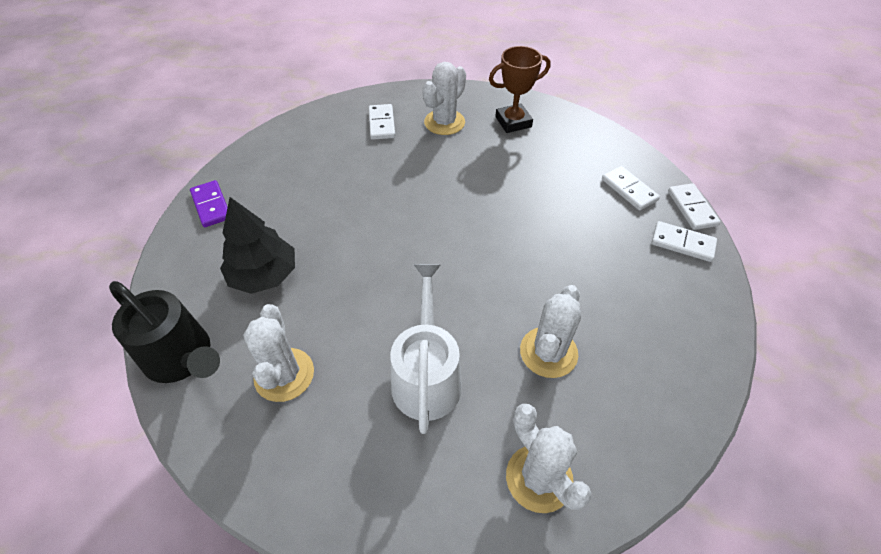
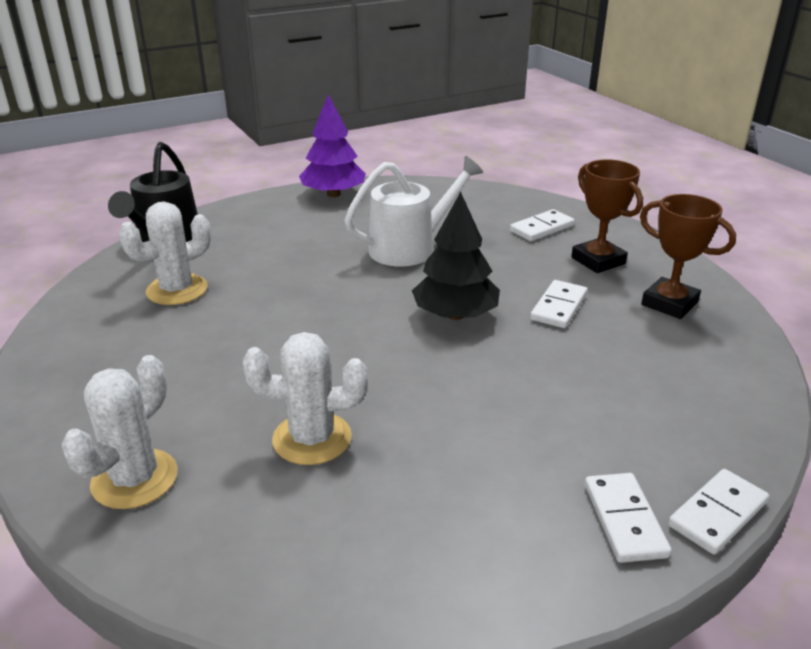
camera: 60 degrees right, 20 degrees down
purple domino [190,180,228,227] -> purple tree [299,94,366,197]
black tree [220,197,295,294] -> black tree moved to [412,192,500,320]
white watering can [390,264,462,434] -> white watering can moved to [344,156,483,267]
white cactus [422,62,466,135] -> brown trophy [571,159,643,273]
white domino [602,166,660,210] -> white domino moved to [530,280,587,328]

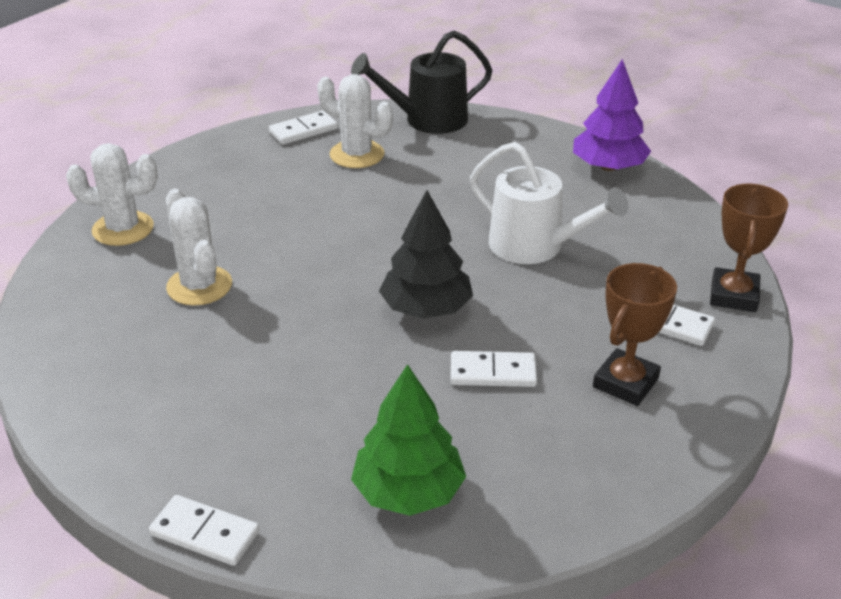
camera: 65 degrees right, 5 degrees up
white domino [585,473,672,563] -> white domino moved to [269,111,338,145]
brown trophy [640,194,736,319] -> brown trophy moved to [710,183,788,312]
none -> green tree [351,364,466,516]

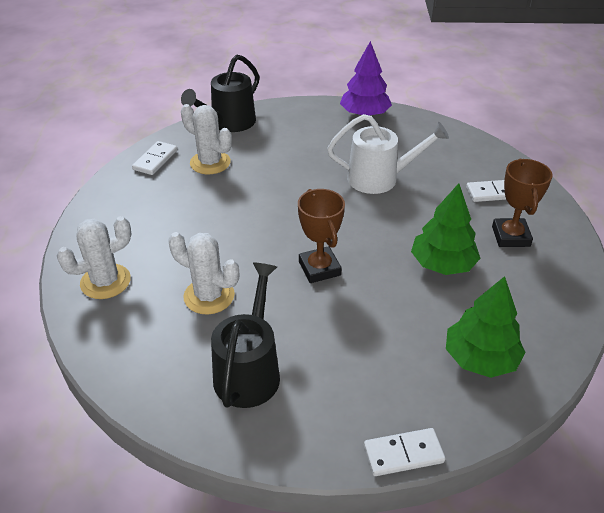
camera: 35 degrees left, 5 degrees up
white cactus [317,74,393,168] -> white cactus turned 45 degrees clockwise [181,104,232,174]
black tree [379,190,473,319] -> none
white domino [451,351,537,387] -> green tree [411,183,480,275]
brown trophy [710,183,788,312] -> brown trophy moved to [298,189,345,283]
none -> black watering can [211,263,280,408]

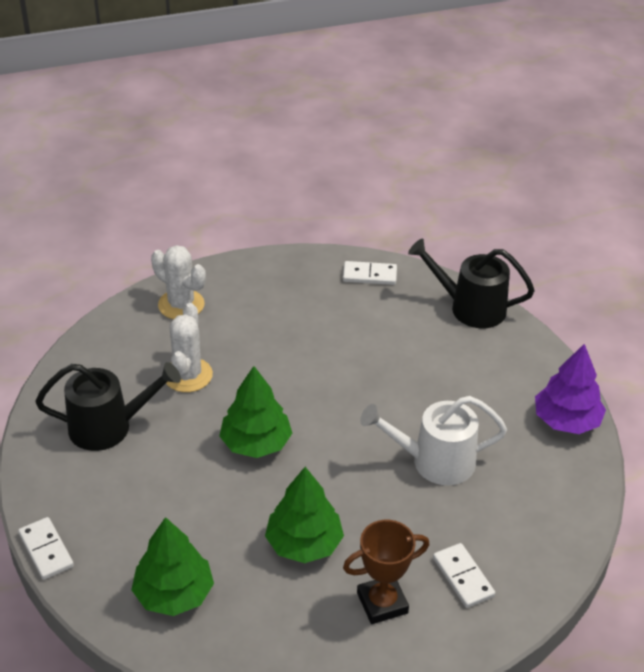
camera: 70 degrees right, 0 degrees up
white cactus [181,104,232,174] -> none
brown trophy [298,189,345,283] -> green tree [219,366,292,458]
white watering can [327,114,449,194] -> white watering can turned 105 degrees clockwise [360,396,507,485]

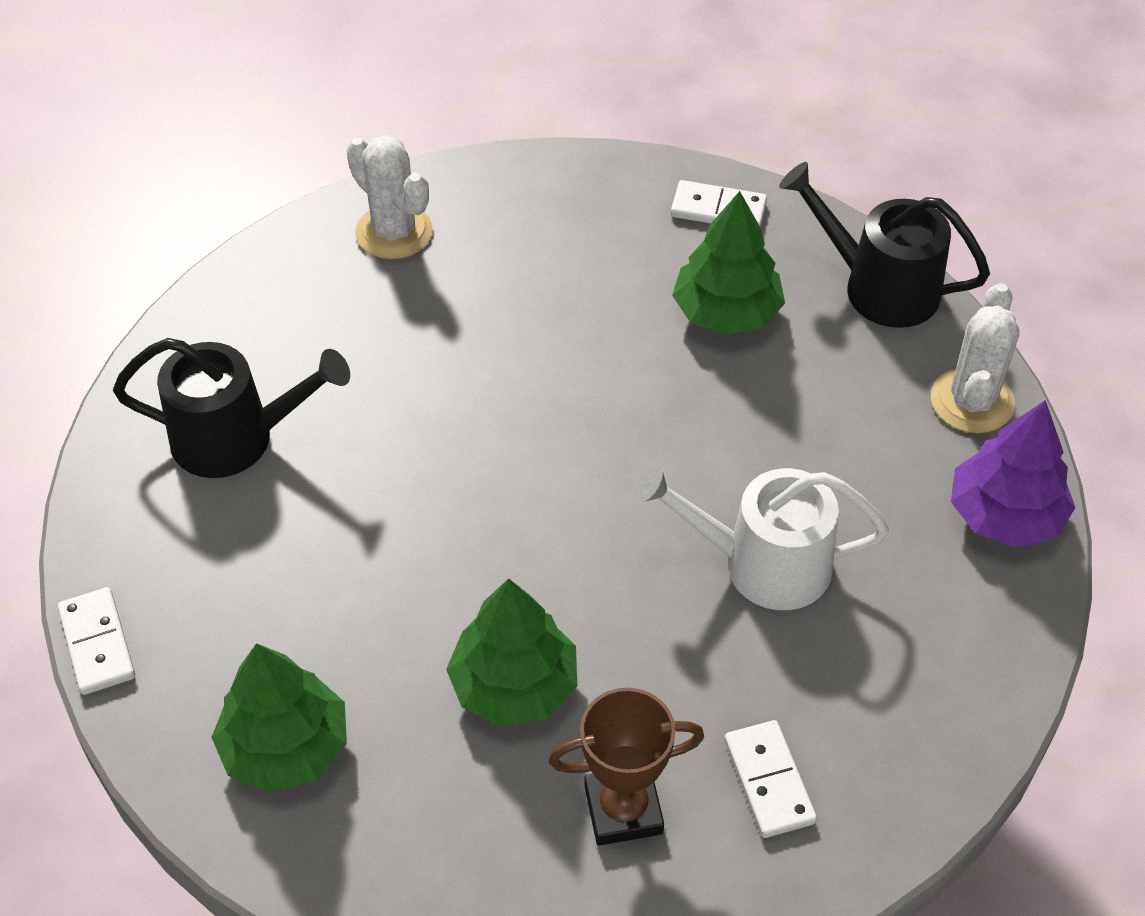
camera: 10 degrees right, 10 degrees up
white cactus [166,303,213,392] -> white cactus moved to [931,283,1019,433]
green tree [219,366,292,458] -> green tree moved to [672,191,785,335]

